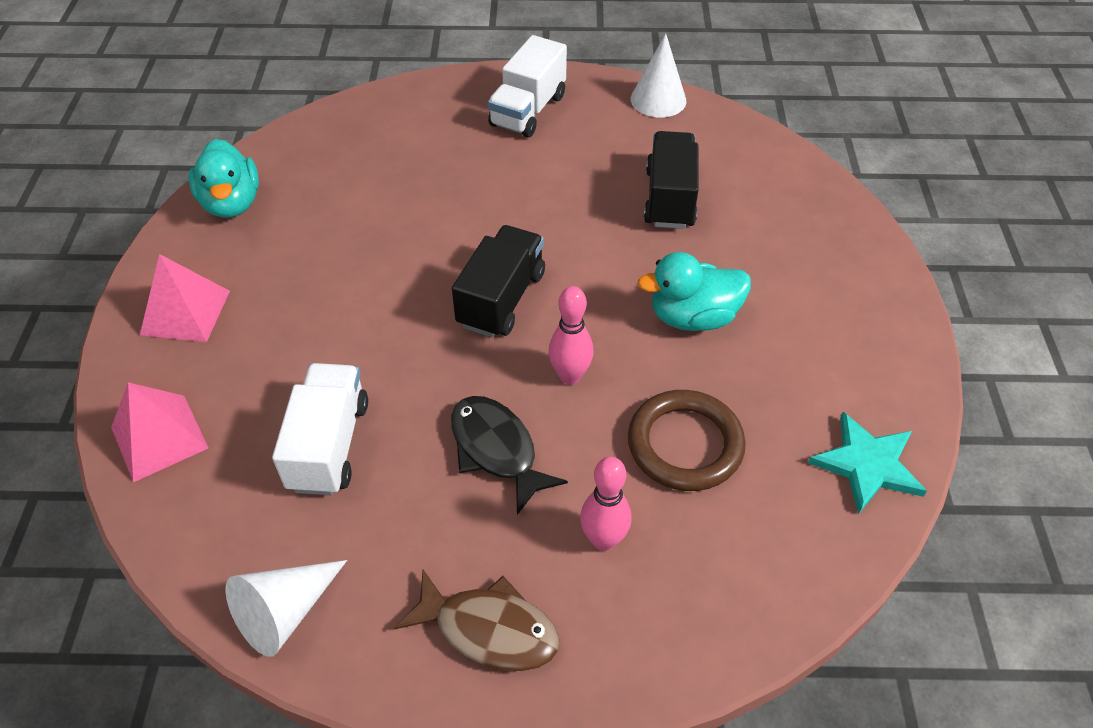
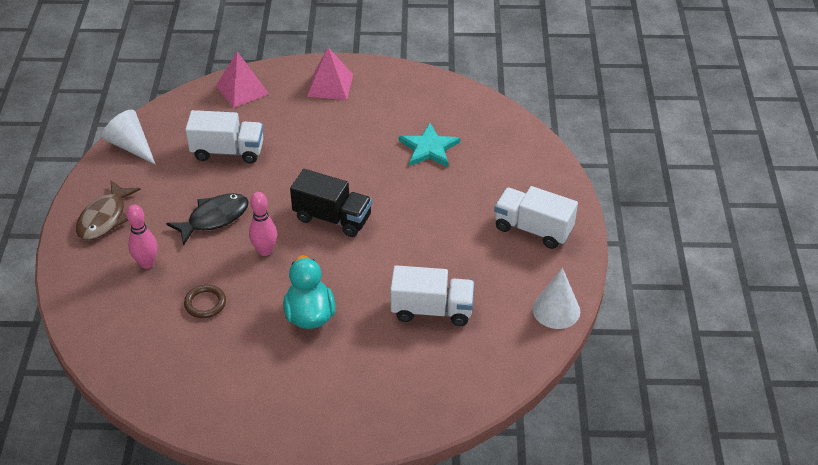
camera: 90 degrees right, 5 degrees down
turquoise duck [189,139,259,218] -> none
brown ring [628,390,746,491] -> brown ring [184,285,226,318], size x0.57
black truck [644,131,699,229] -> white truck [390,265,475,326]
turquoise star [808,412,927,514] -> turquoise star moved to [399,123,460,167]

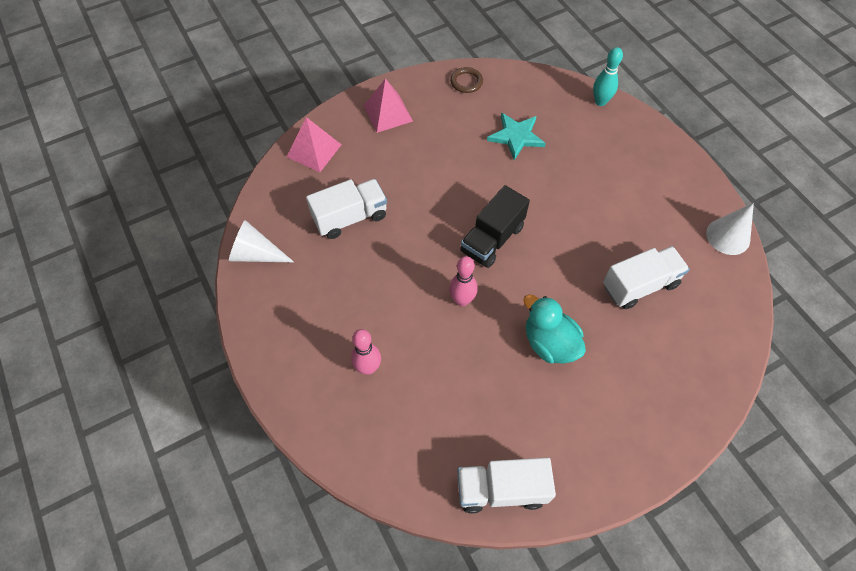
camera: 30 degrees left, 15 degrees up
brown fish [76,180,141,240] -> none
black fish [166,193,249,246] -> none
brown ring [184,285,226,318] -> brown ring moved to [450,67,483,93]
black truck [290,169,372,237] -> black truck turned 135 degrees clockwise [460,185,530,268]
white truck [494,186,578,249] -> white truck moved to [457,458,556,513]
none -> turquoise bowling pin [593,47,623,106]

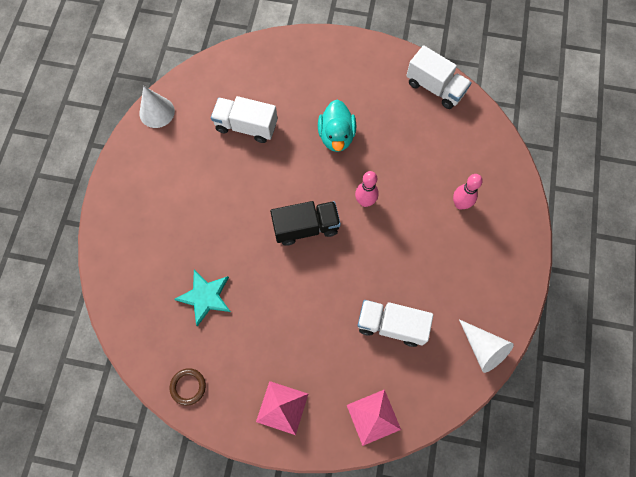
camera: 140 degrees left, 10 degrees up
turquoise bowling pin [593,47,623,106] -> none

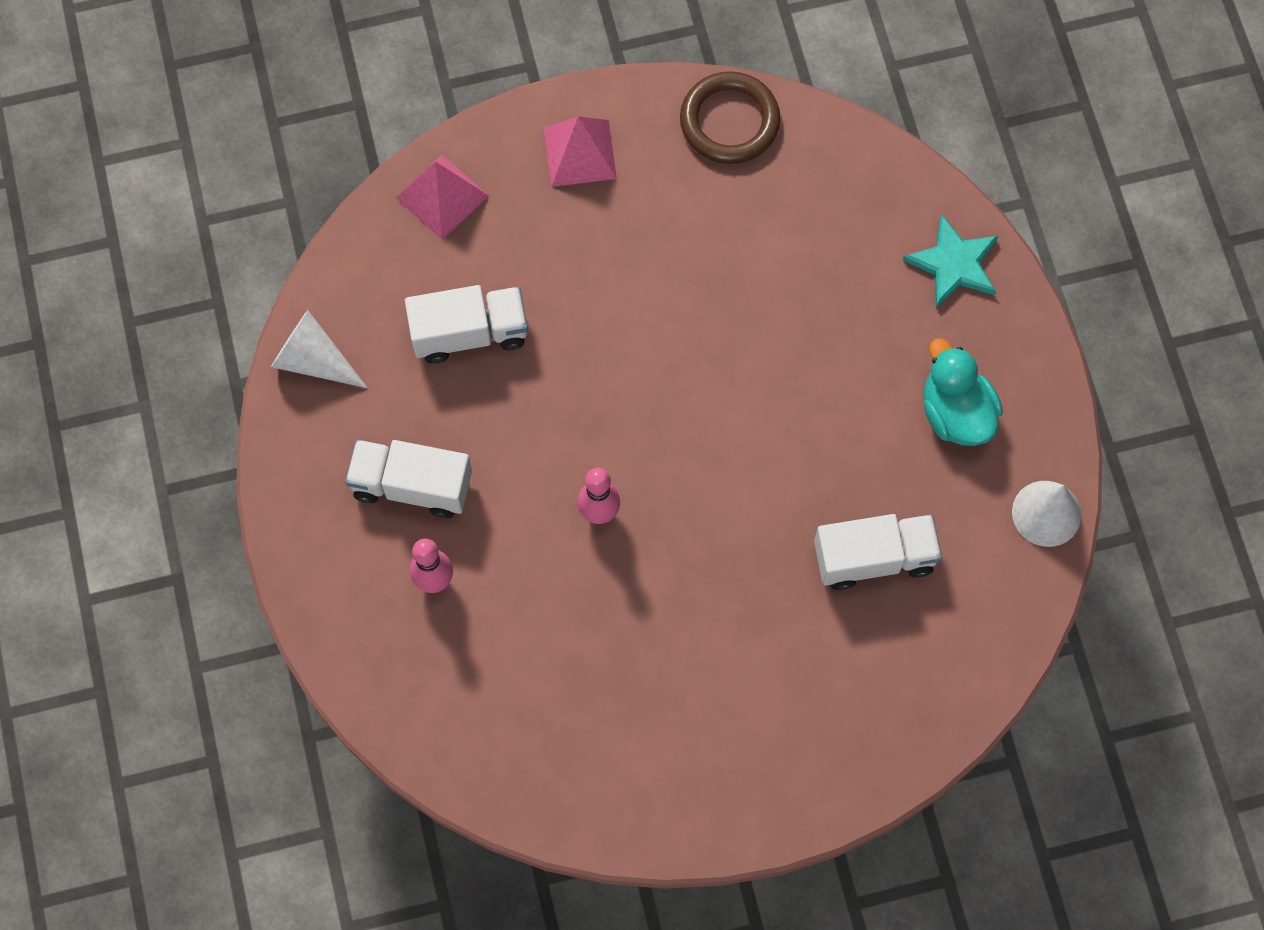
camera: 155 degrees right, 0 degrees up
brown ring [170,368,206,406] -> brown ring [680,71,781,164], size x1.75
turquoise star [174,270,231,327] -> turquoise star moved to [903,214,998,308]
black truck [270,201,341,246] -> none
turquoise duck [318,100,356,152] -> turquoise duck moved to [924,338,1003,446]
white truck [406,45,472,109] -> white truck moved to [345,440,472,518]

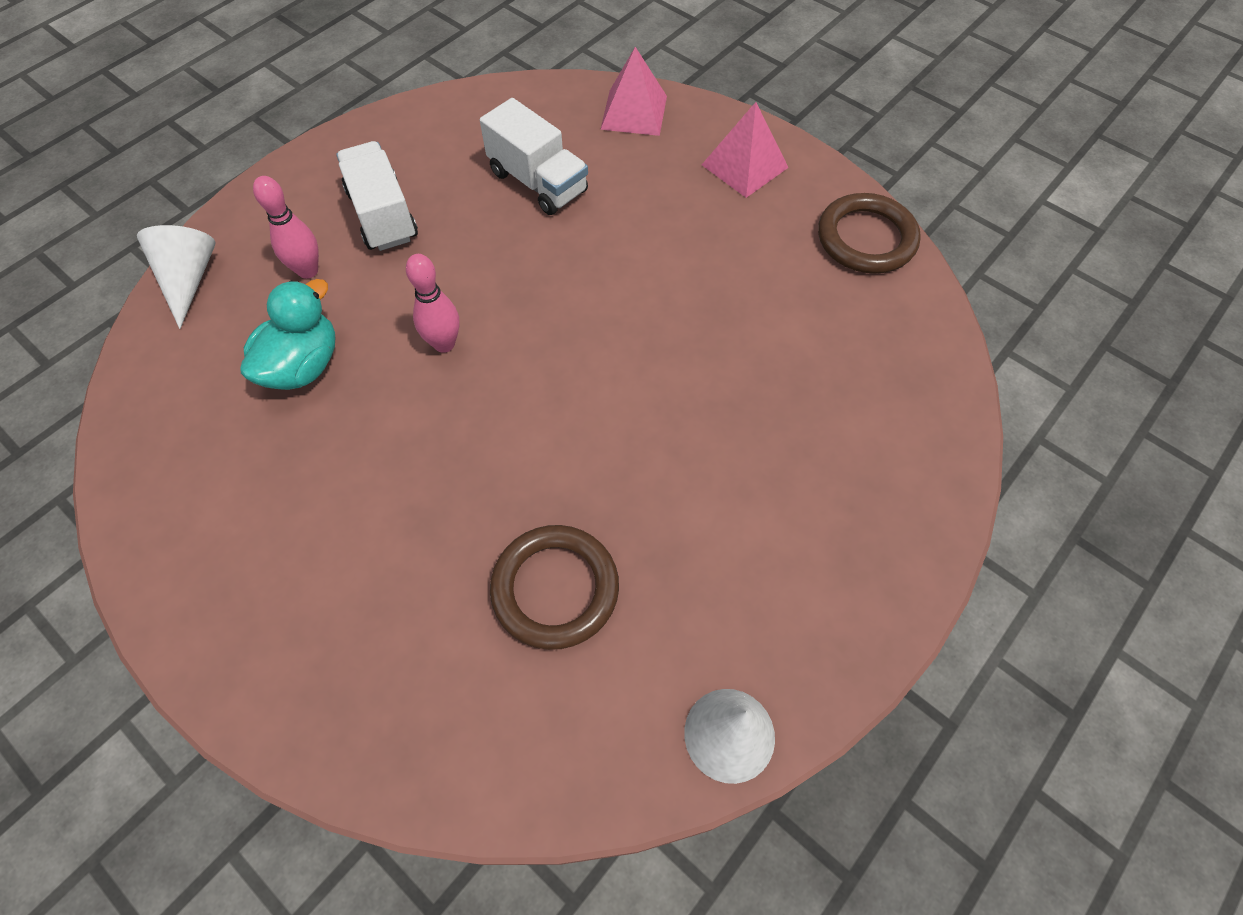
camera: 55 degrees right, 10 degrees down
white cone [271,310,367,388] -> white cone moved to [137,225,215,329]
white truck [814,514,942,590] -> brown ring [490,525,619,650]
turquoise star [903,214,998,308] -> none
turquoise duck [924,338,1003,446] -> turquoise duck moved to [241,279,335,390]

